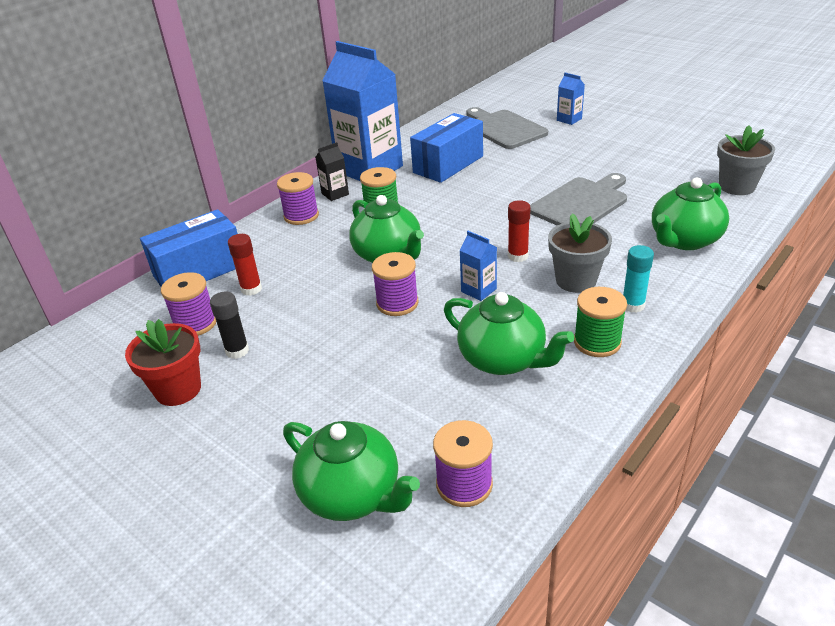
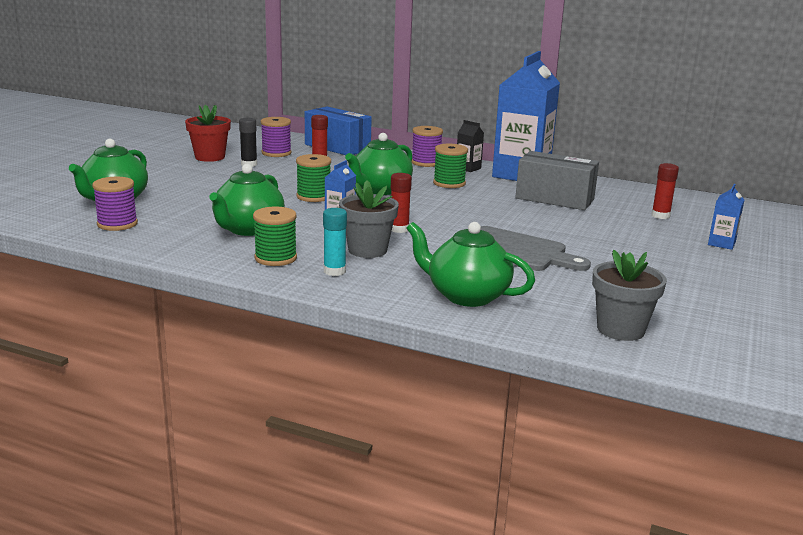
camera: 70 degrees right, 15 degrees down
purple spool [372,252,419,316] -> green spool [296,154,331,202]
blue box [410,113,483,183] -> grey box [515,151,599,210]
grey cutting board [466,107,548,149] -> red glue stick [651,163,679,219]

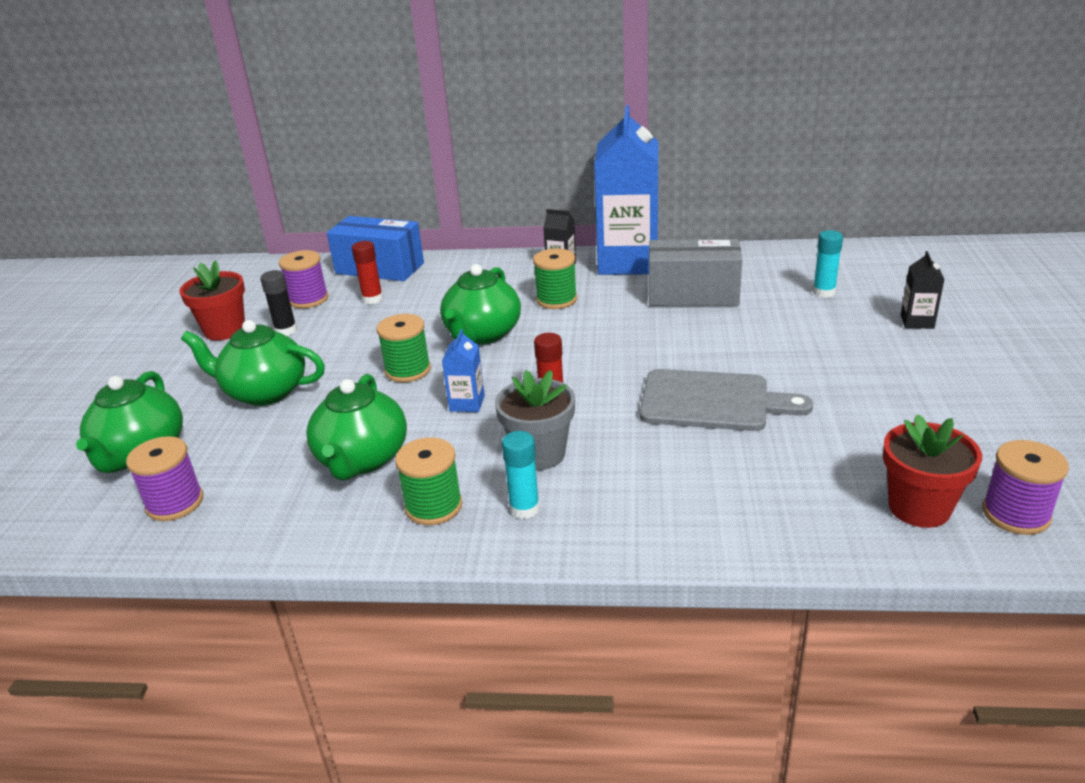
camera: 15 degrees left, 10 degrees up
green teapot [406,222,535,307] -> green teapot moved to [181,320,325,406]
purple spool [412,126,443,167] -> purple spool moved to [983,440,1069,535]
grey flower pot [592,250,667,341] -> red flower pot [883,414,982,528]
red glue stick [651,163,679,219] -> turquoise glue stick [813,230,843,298]
blue carton [708,184,744,250] -> black carton [901,251,945,329]

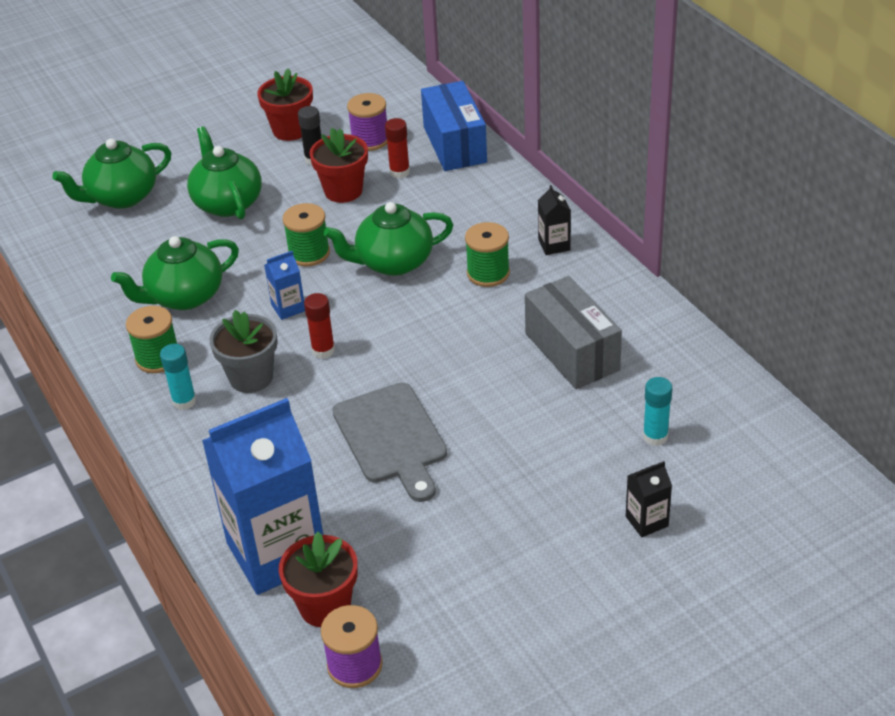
camera: 55 degrees right, 10 degrees up
purple spool [126,436,203,521] -> none
blue carton [594,105,659,275] -> blue carton moved to [202,398,323,595]
none -> red flower pot [309,128,368,203]

